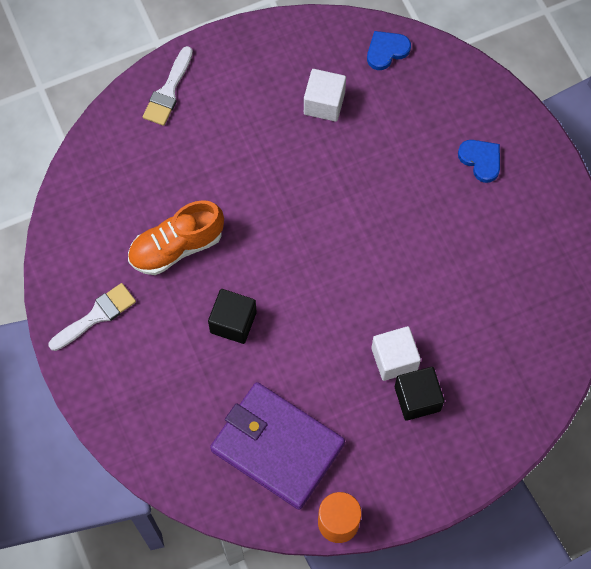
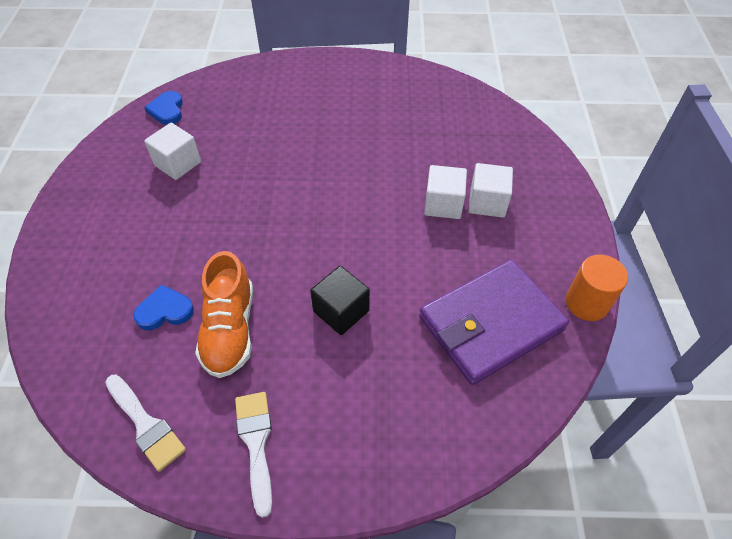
camera: 65 degrees left, 15 degrees down
white brush [143,46,193,126] -> white brush moved to [106,375,186,472]
black cube [395,367,445,421] -> white cube [469,163,513,218]
blue heart [458,140,500,183] -> blue heart moved to [133,284,194,330]

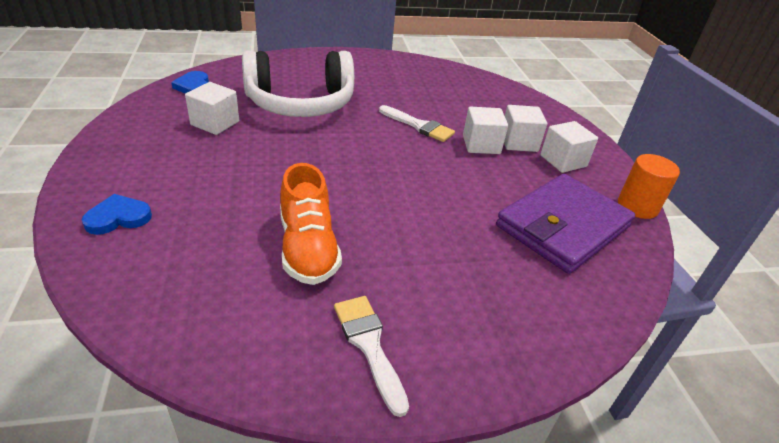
camera: 15 degrees left, 15 degrees down
white brush [106,375,186,472] -> white brush moved to [379,105,455,142]
blue heart [133,284,194,330] -> blue heart moved to [82,194,152,235]
black cube [310,266,370,335] -> none
none -> white headphones [242,51,354,117]
none -> white cube [540,121,598,173]

